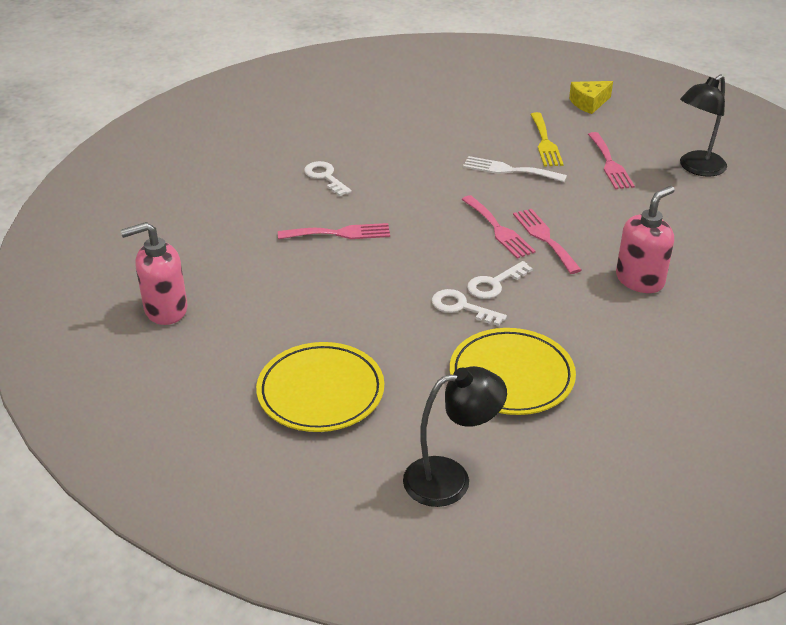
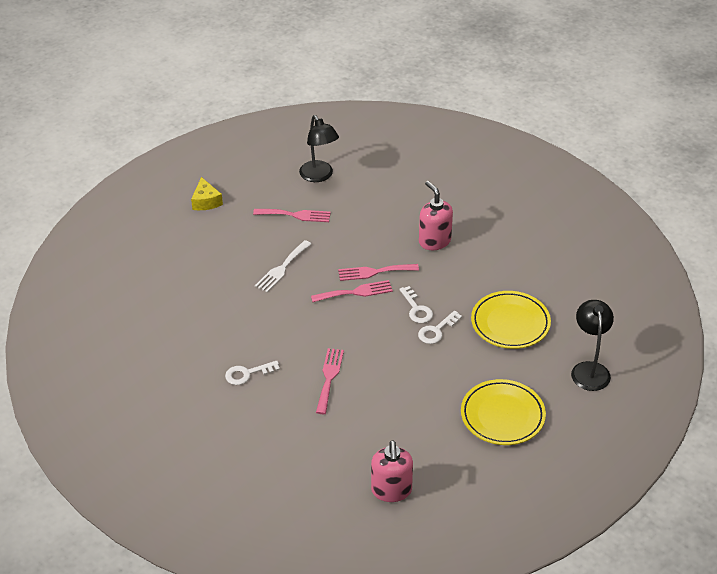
camera: 75 degrees left, 5 degrees up
yellow fork [530,112,564,167] -> none

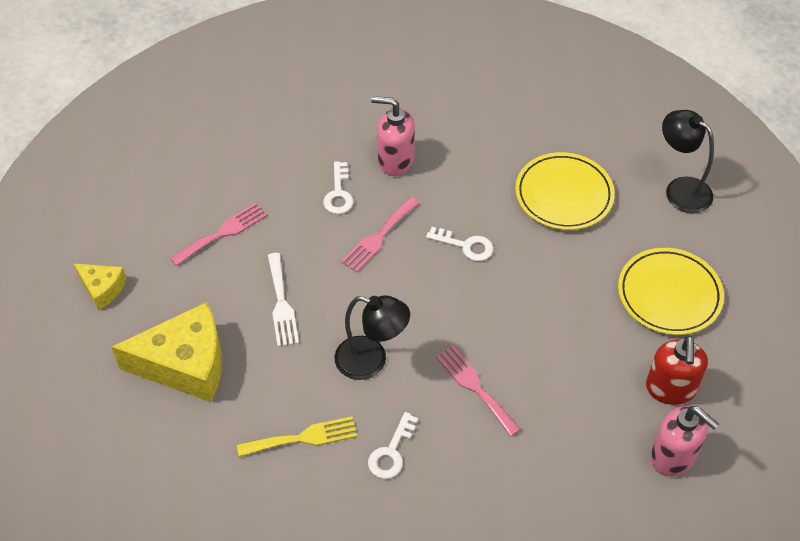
camera: 45 degrees left, 10 degrees up
black lamp [299,115,339,182] -> black lamp moved to [334,295,410,380]
pink fork [311,280,393,302] -> none
white key [418,311,462,344] -> white key moved to [323,161,353,214]
none -> yellow cheese [112,302,222,402]
none -> yellow fork [237,416,357,457]
none -> red soap dispenser [646,336,708,405]

